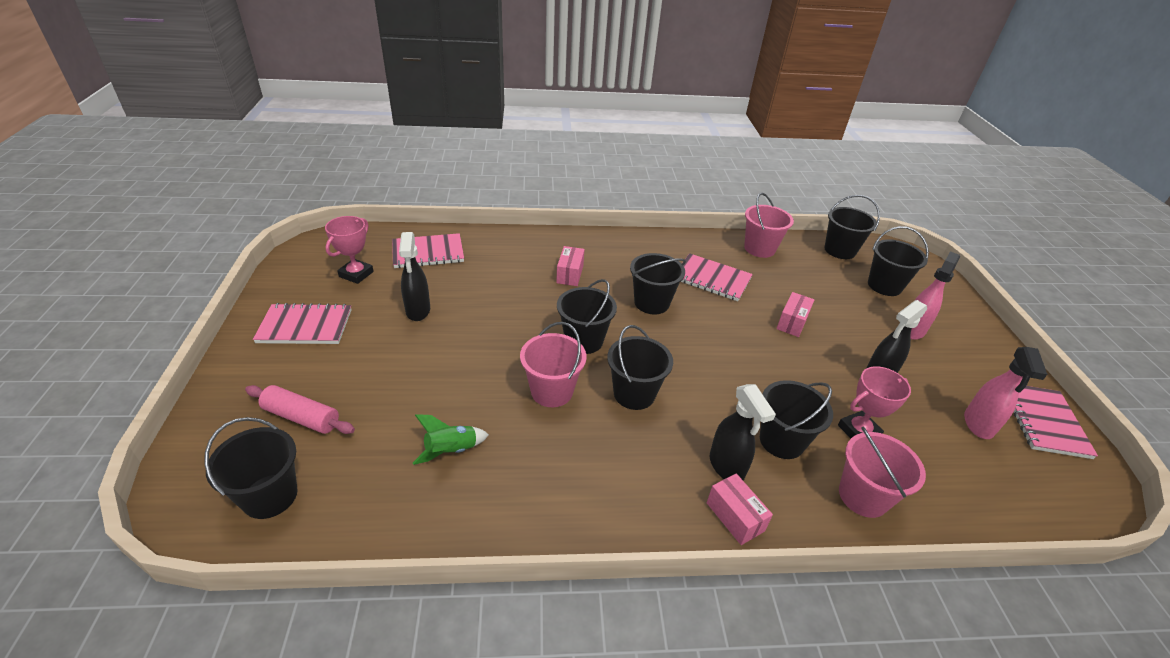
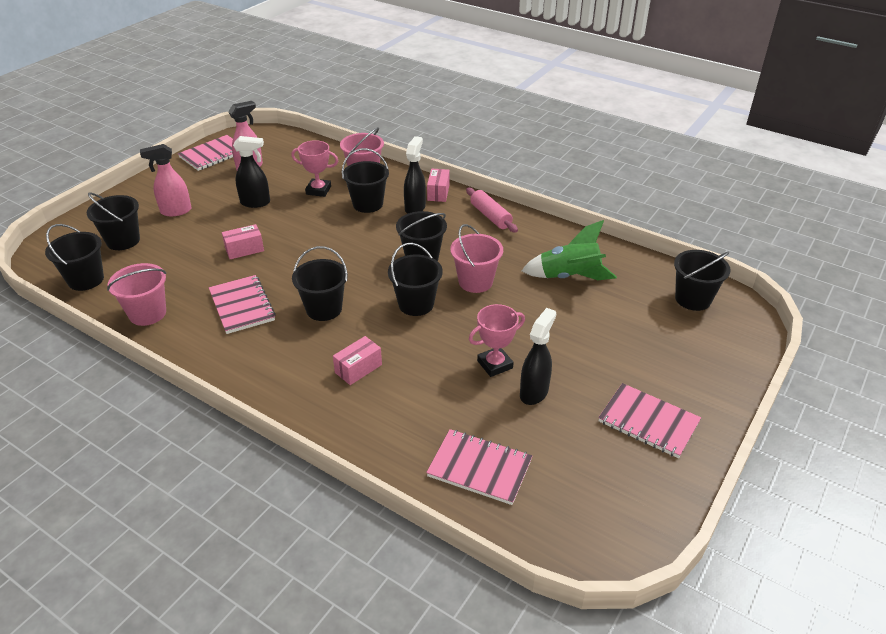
camera: 140 degrees left, 0 degrees up
pink rolling pin [245,385,355,434] -> pink rolling pin moved to [466,187,518,233]
pink trophy [325,216,374,284] -> pink trophy moved to [469,304,525,377]
green rocket [413,414,489,465] -> green rocket [522,220,617,280], size x1.64

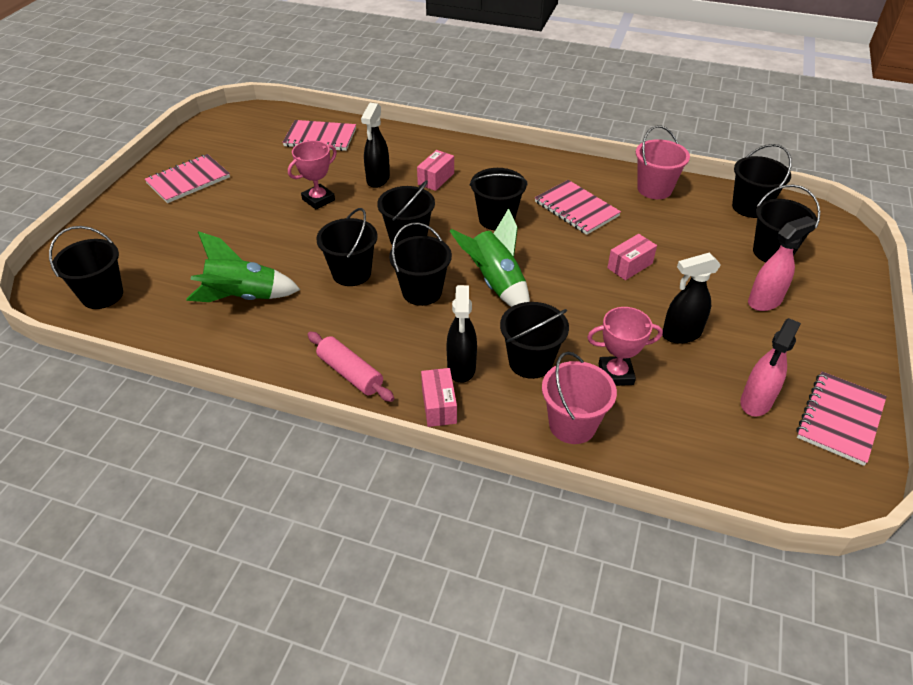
camera: 165 degrees right, 5 degrees up
pink bucket [450,224,503,293] -> black bucket [316,208,378,286]
black spray bottle [520,308,556,405] -> black spray bottle moved to [361,103,390,188]
pink notebook [598,383,701,458] -> pink notebook turned 60 degrees counterclockwise [145,154,230,203]
none -> green rocket [450,208,530,307]

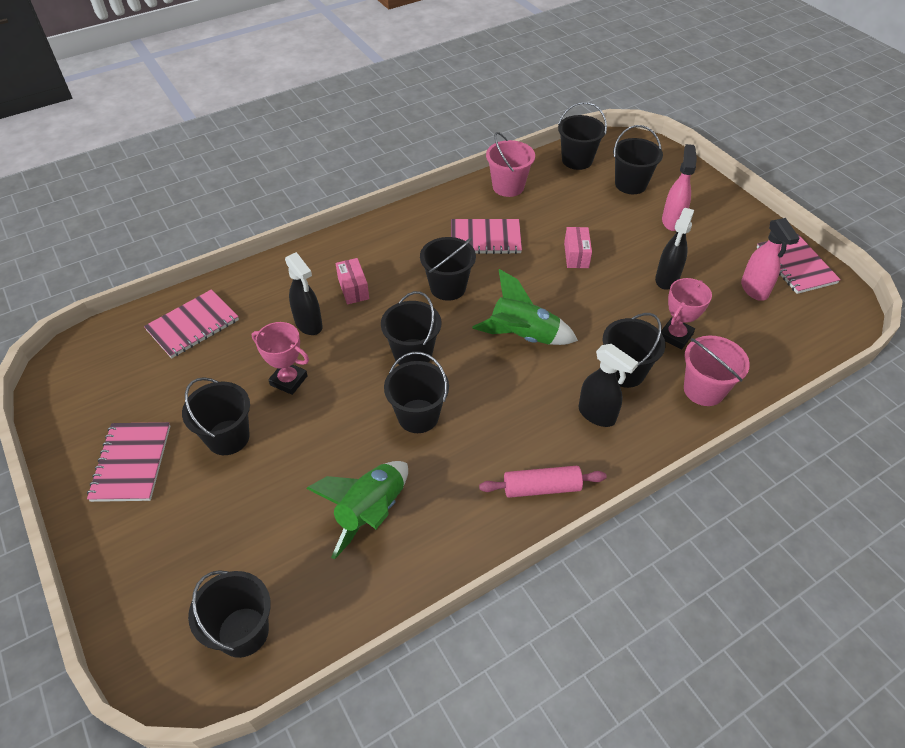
camera: 50 degrees left, 5 degrees up
pink trophy [288,141,337,209] -> pink trophy turned 60 degrees counterclockwise [252,322,309,395]
black bucket [389,222,452,306] -> black bucket moved to [182,377,250,455]
pink box [421,368,457,427] -> none

